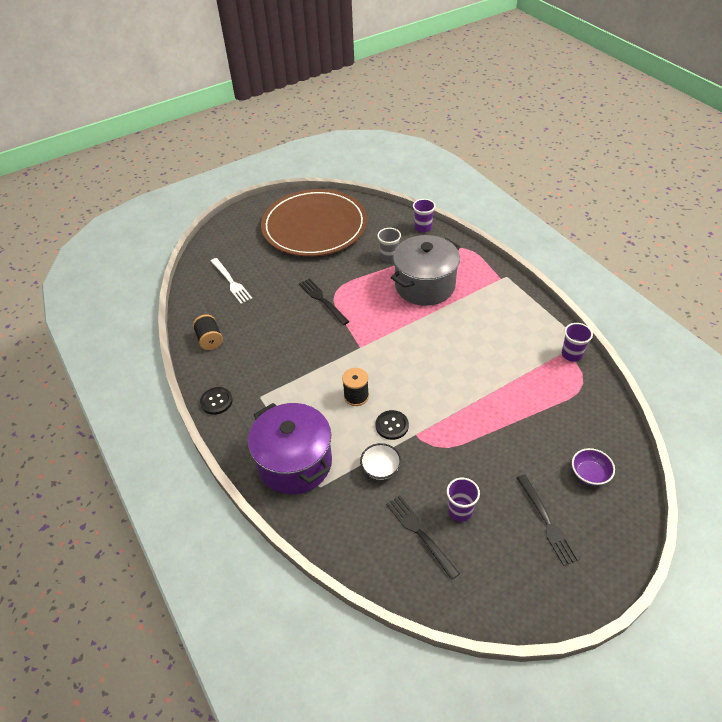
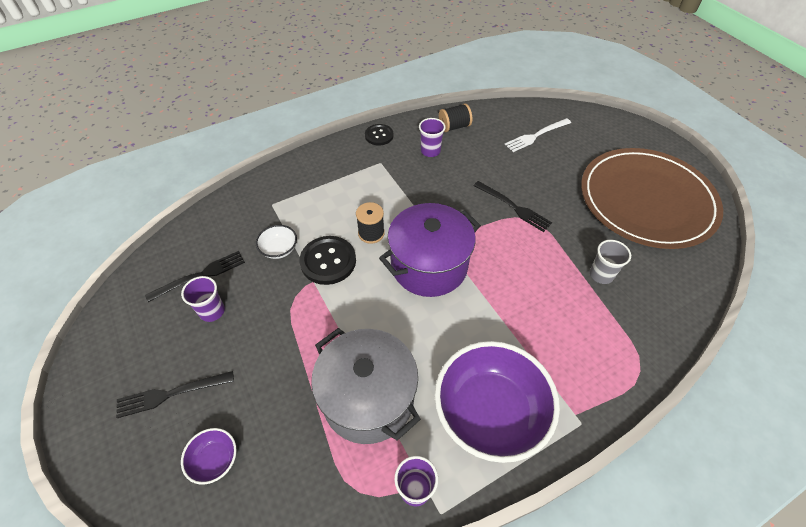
camera: 90 degrees right, 5 degrees up
purple pot [248,403,332,494] -> purple pot moved to [379,203,481,297]
black fork [299,278,350,325] -> black fork turned 75 degrees clockwise [474,181,552,232]
black button [375,410,409,440] -> black button [300,236,356,285], size x1.59
grey pot [391,235,460,306] -> grey pot moved to [311,328,421,444]
purple cup [413,199,436,232] -> purple cup moved to [419,118,445,157]
none -> purple bowl [435,341,560,463]

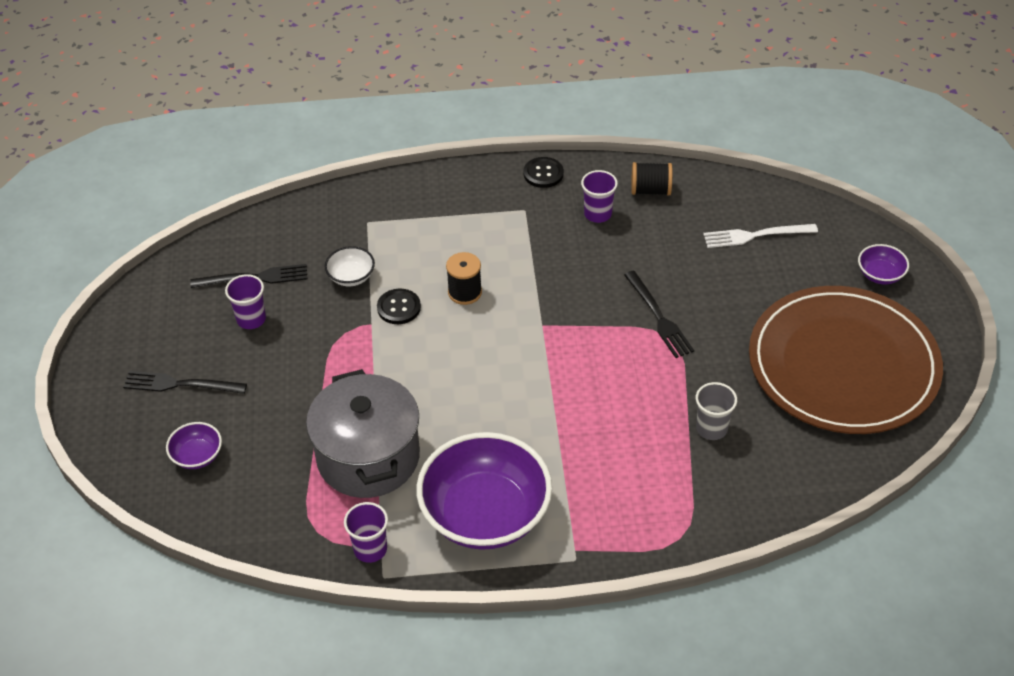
camera: 25 degrees right, 5 degrees down
black button [300,236,356,285] -> black button [377,289,421,324], size x0.63
purple pot [379,203,481,297] -> none
none -> purple bowl [858,244,909,284]

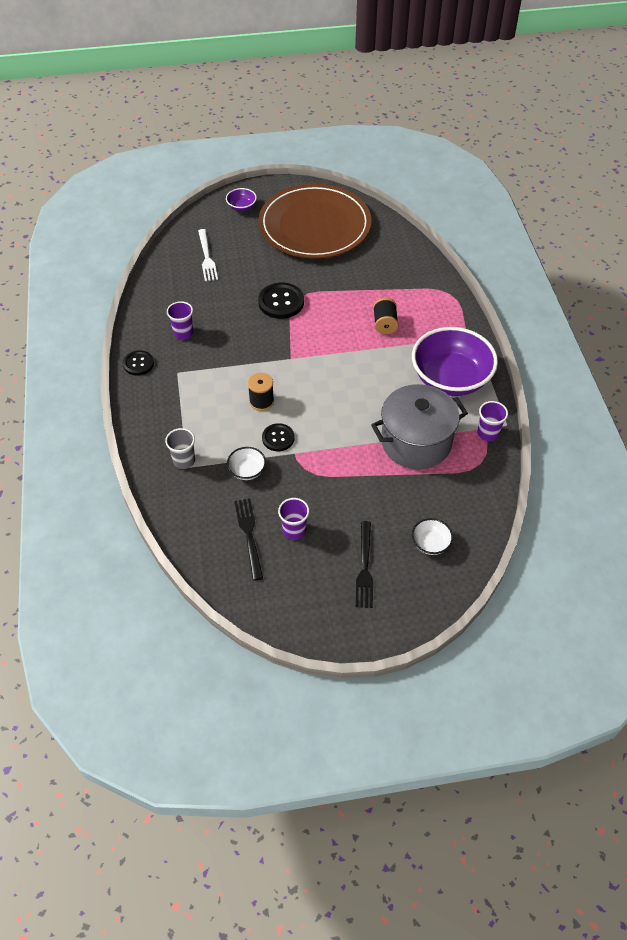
camera: 95 degrees left, 5 degrees up
purple bowl [166,422,222,469] -> white bowl [412,518,453,555]
black fork [624,271,694,358] -> black button [258,283,304,319]
black spool [631,162,672,195] -> black spool moved to [373,298,399,334]
grey cup [696,382,737,440] -> grey cup moved to [165,428,195,469]

